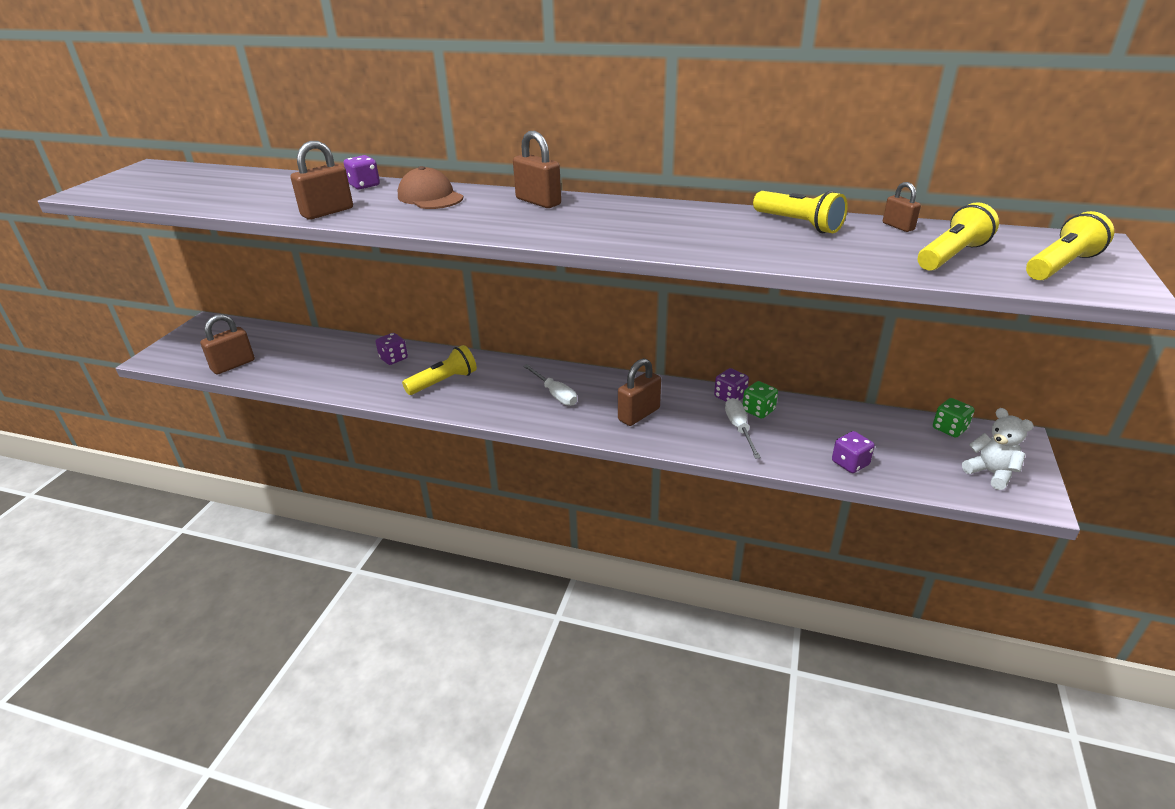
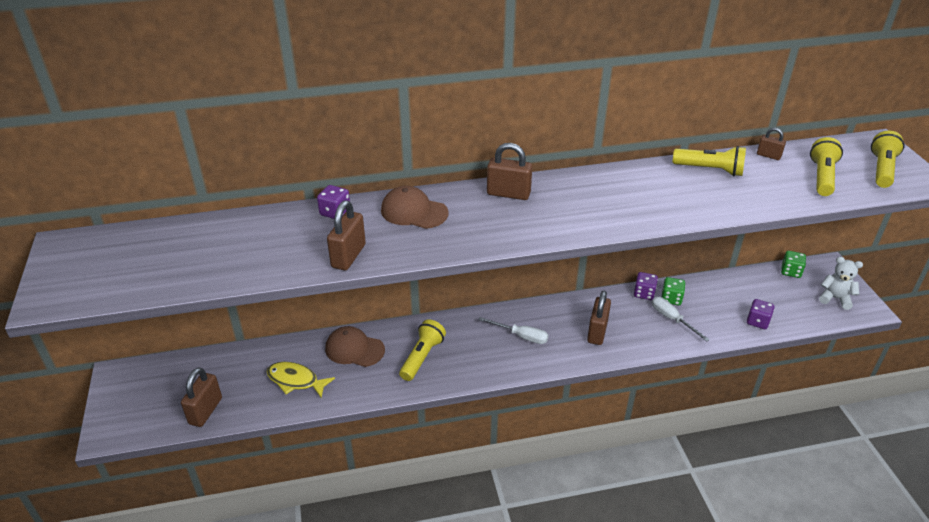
camera: 30 degrees left, 5 degrees up
purple dice [376,333,408,365] -> brown cap [325,326,385,367]
none -> yellow fish [266,362,335,398]

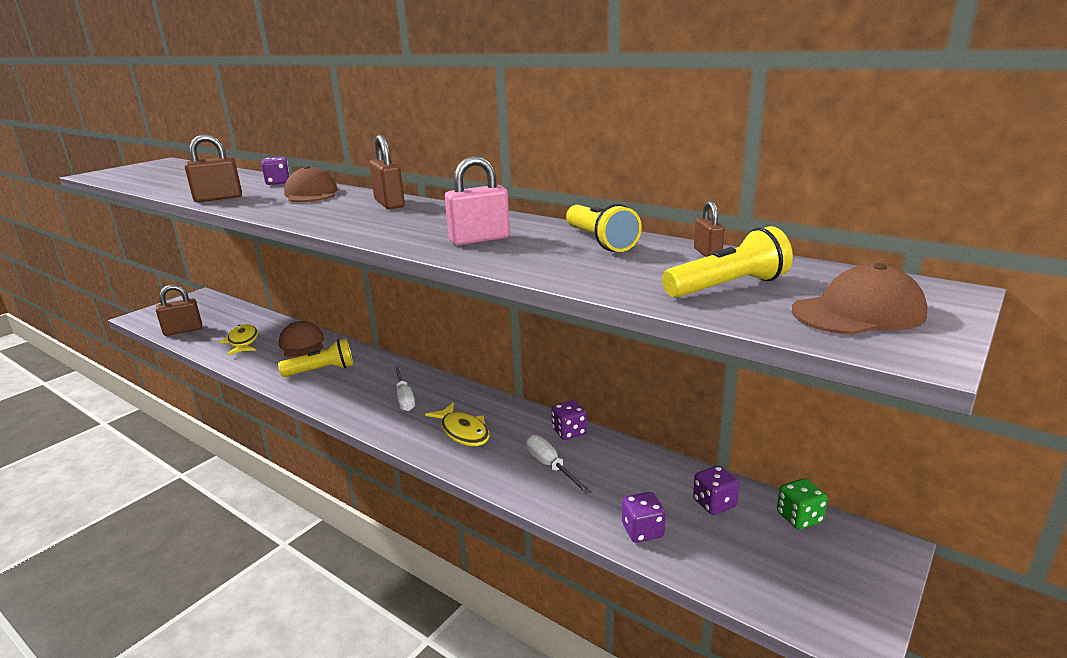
camera: 50 degrees right, 15 degrees down
brown padlock [587,290,611,345] -> yellow fish [425,403,490,446]
white screwdriver [652,297,710,342] -> white screwdriver turned 45 degrees counterclockwise [526,435,592,494]
green dice [662,277,685,305] -> none
white teddy bear [819,257,863,310] -> none
yellow flashlight [871,131,904,188] -> brown cap [792,263,927,335]
none -> pink padlock [445,156,510,245]
none -> purple dice [693,466,739,515]

